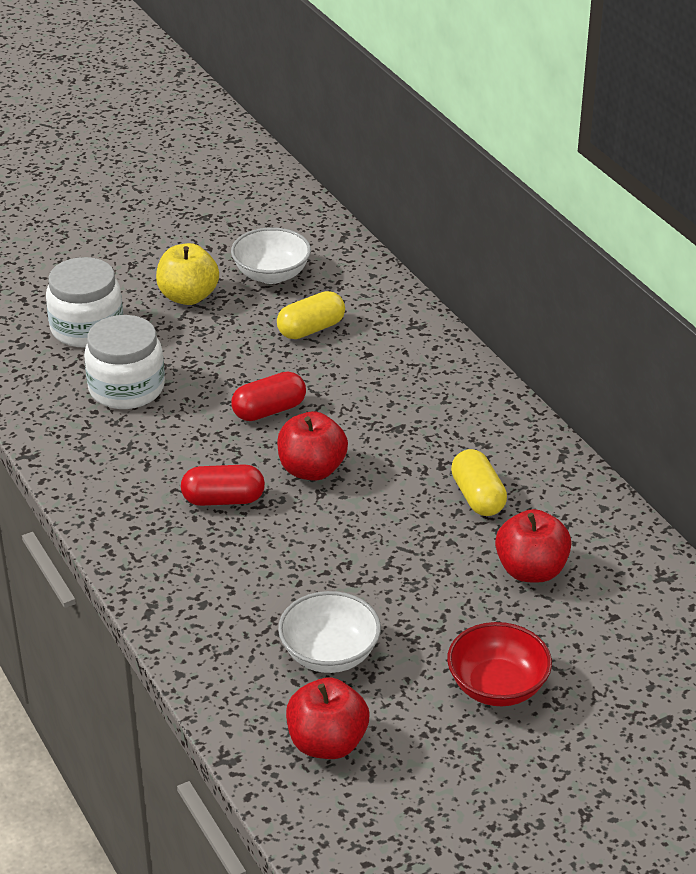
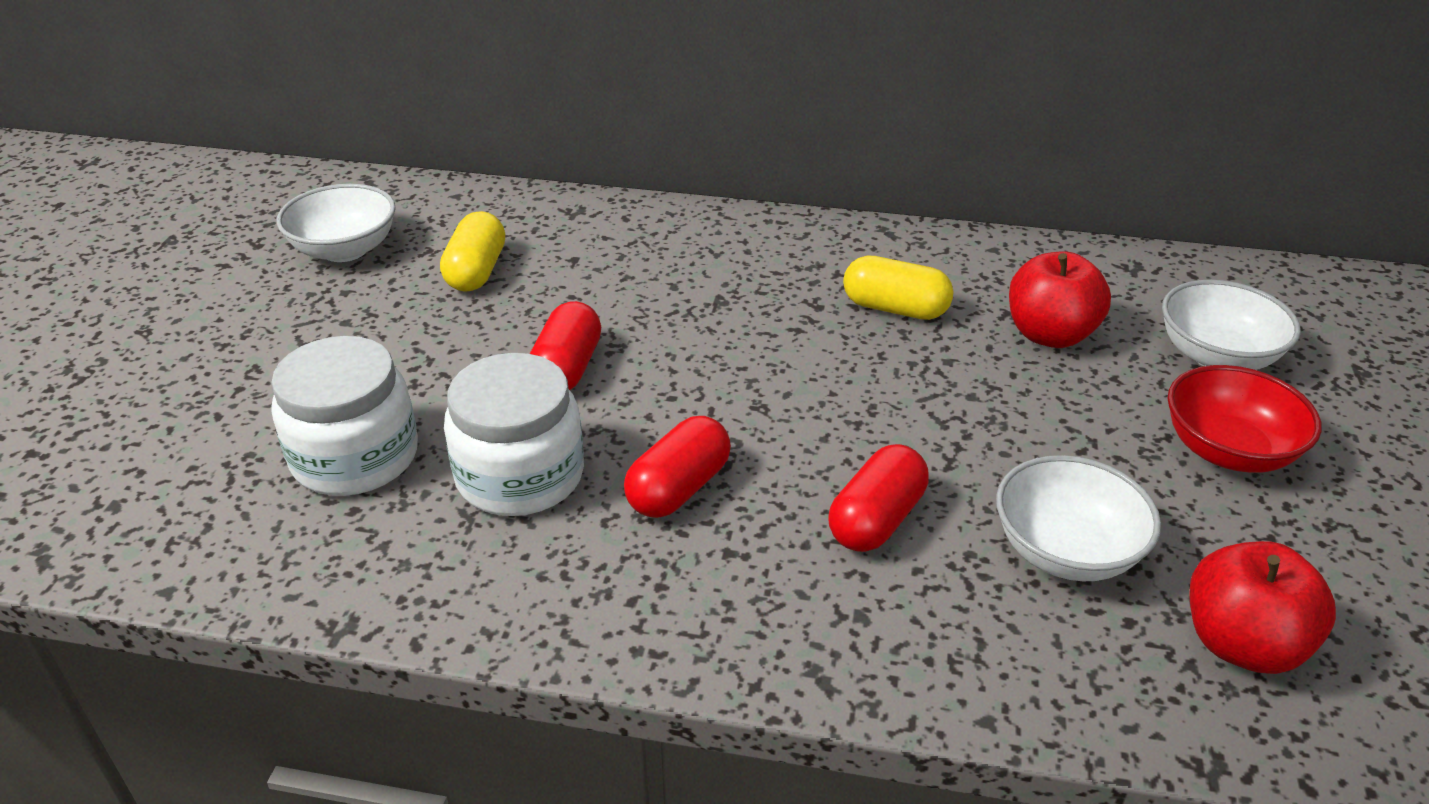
camera: 50 degrees left, 0 degrees up
white jar [46,257,123,348] -> white jar moved to [444,353,584,516]
yellow apple [156,243,219,305] -> none
red apple [277,411,348,481] -> none
none -> red capsule [828,444,929,552]
none -> white bowl [1162,280,1301,370]

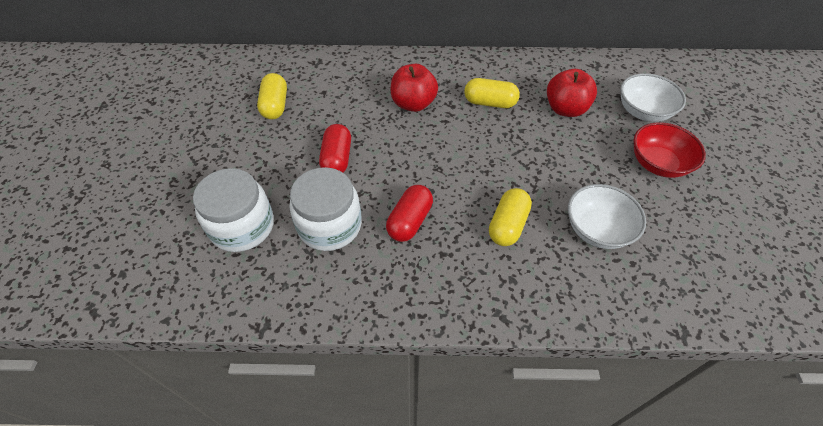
camera: 10 degrees left, 15 degrees up
white bowl [277,184,396,262] -> none
red capsule [828,444,929,552] -> yellow capsule [489,188,532,246]
red apple [1189,541,1336,674] -> red apple moved to [390,64,438,112]

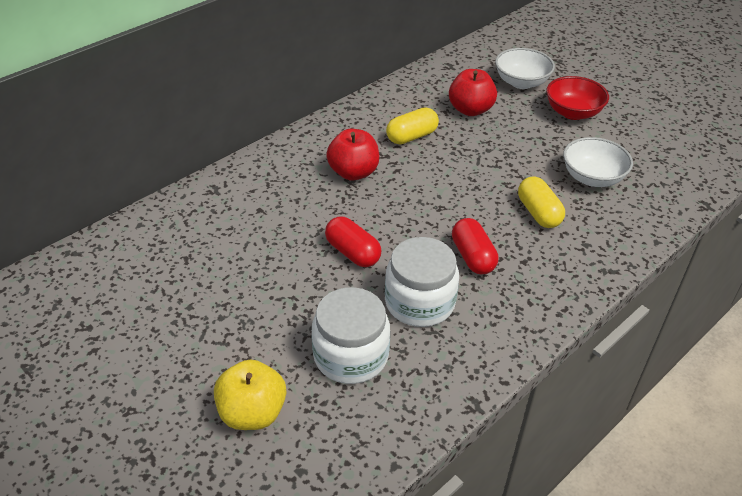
camera: 45 degrees left, 10 degrees down
yellow capsule [257,73,287,119] -> none
none -> yellow apple [214,359,286,430]

